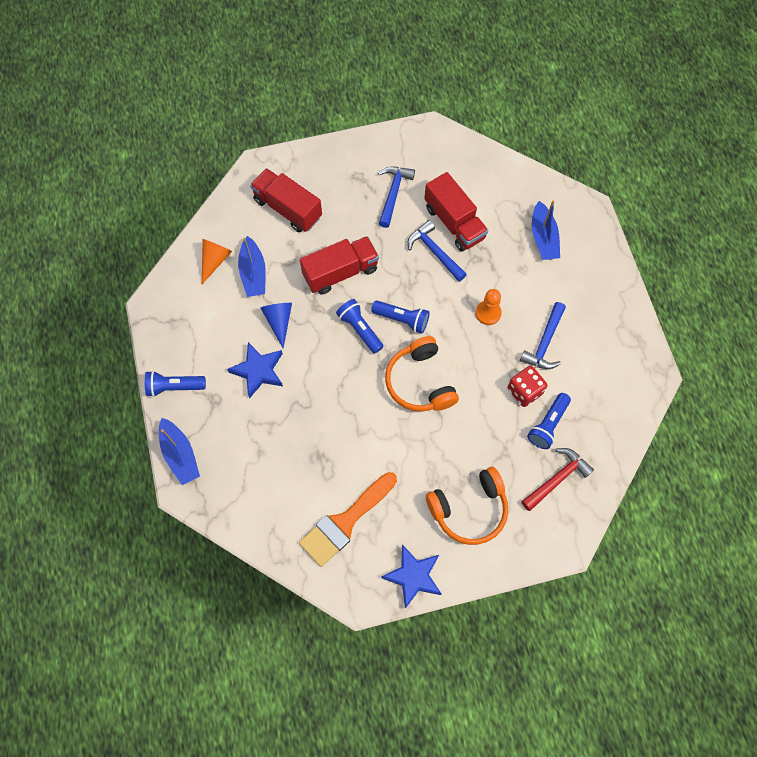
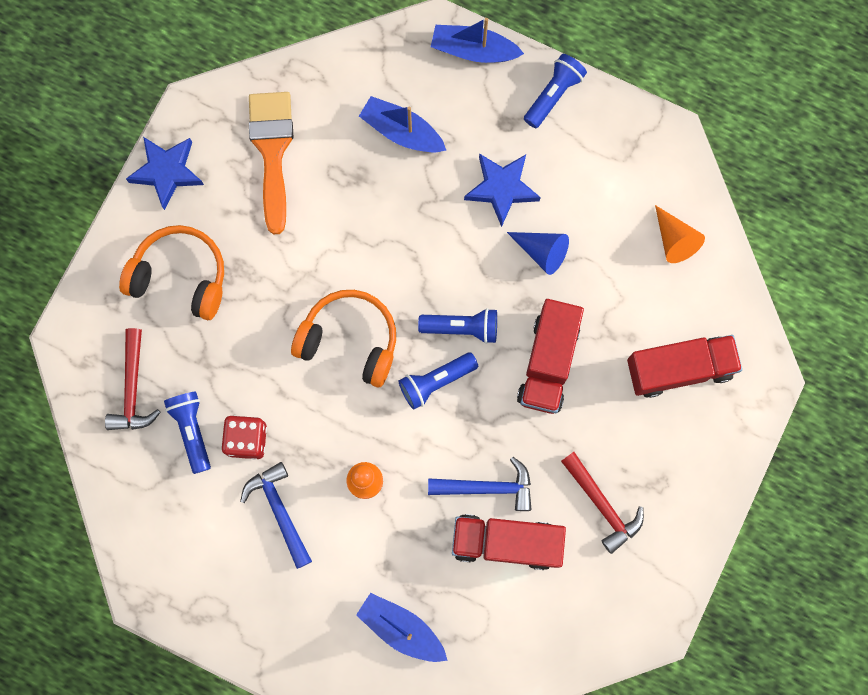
camera: 130 degrees right, 10 degrees up
blue boat [238,236,266,297] -> blue boat moved to [359,96,447,153]
blue hammer [378,166,415,228] -> red hammer [561,452,644,554]
orange headphones [426,467,508,545] -> orange headphones turned 90 degrees clockwise [119,225,224,320]

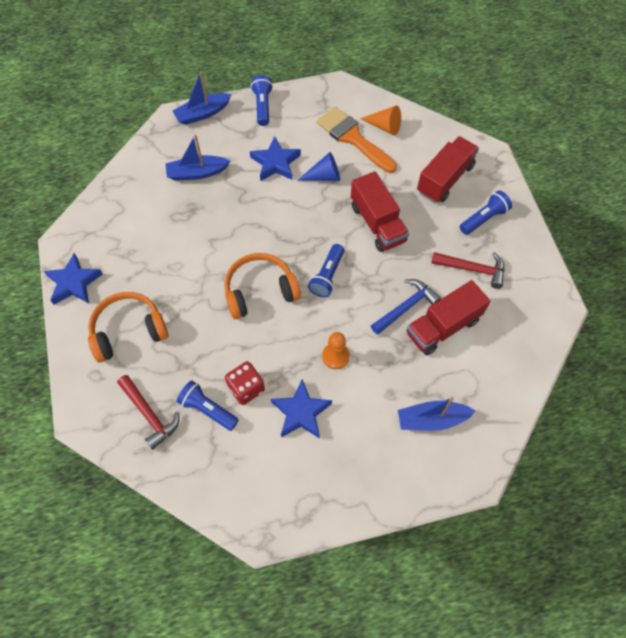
camera: 40 degrees left, 15 degrees down
blue hammer [240,462,312,569] -> blue star [271,379,332,439]
orange brush [249,92,294,234] -> orange brush moved to [317,106,397,173]
blue flashlight [418,308,497,344] -> blue flashlight moved to [460,190,512,235]

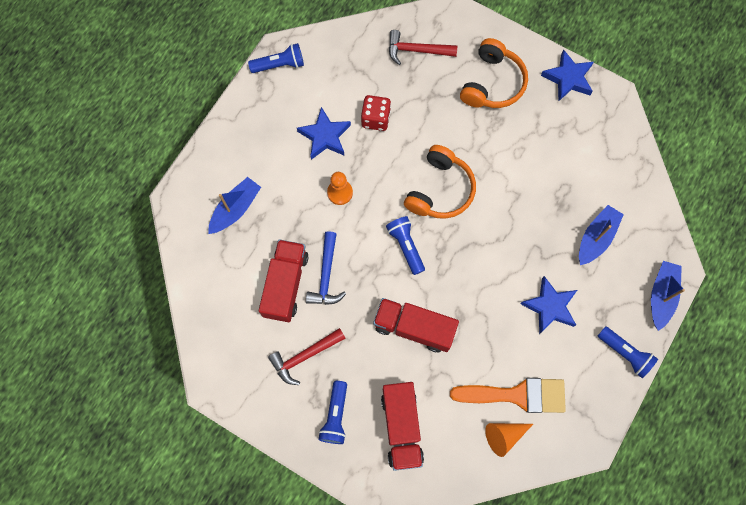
camera: 135 degrees right, 10 degrees up
blue flashlight [177,380,239,431] -> blue flashlight moved to [248,43,304,73]
blue cone [298,152,340,181] -> none

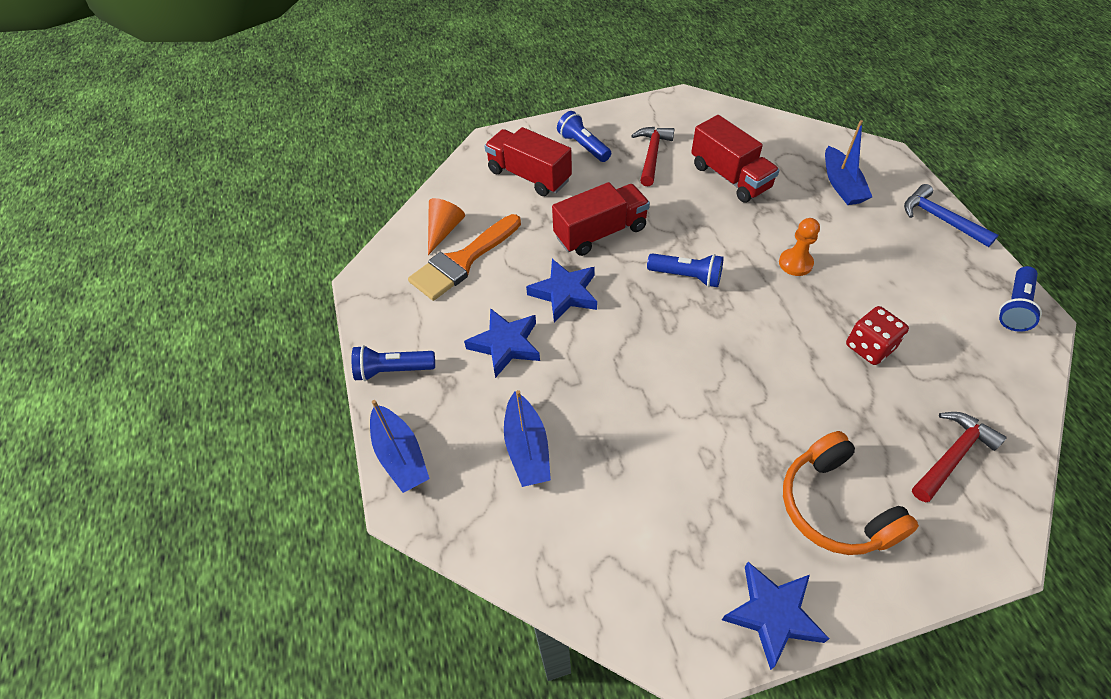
camera: 135 degrees right, 20 degrees down
blue star [297,107,351,160] -> blue star moved to [526,259,597,322]
blue hammer [306,231,346,305] -> blue hammer moved to [904,184,999,247]
orange headphones [404,145,476,219] -> none

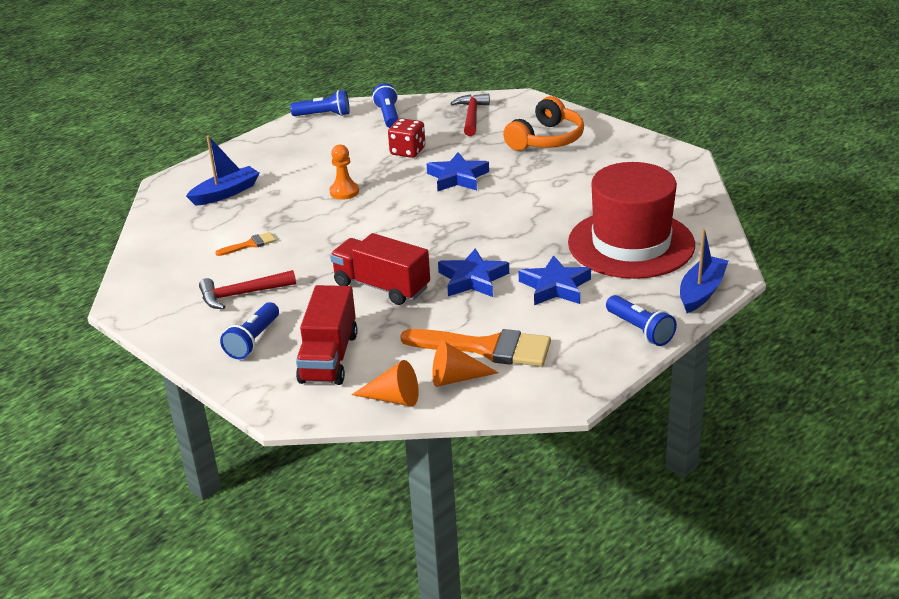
camera: 120 degrees left, 20 degrees down
blue boat [504,390,551,487] -> red hat [568,162,695,279]
blue flashlight [647,253,723,287] -> blue flashlight moved to [372,83,398,128]
red truck [691,115,779,203] -> orange brush [215,232,276,256]
blue star [722,562,829,670] -> blue star moved to [427,152,489,191]
blue hammer [904,184,999,247] -> none
red hammer [912,412,1007,502] -> red hammer turned 75 degrees clockwise [450,94,490,136]
none -> orange cone [352,360,419,406]

